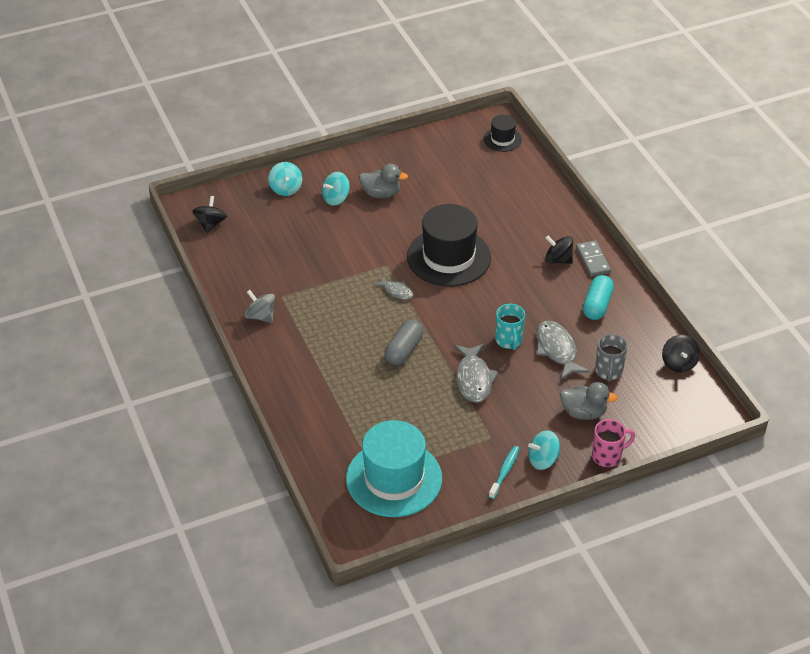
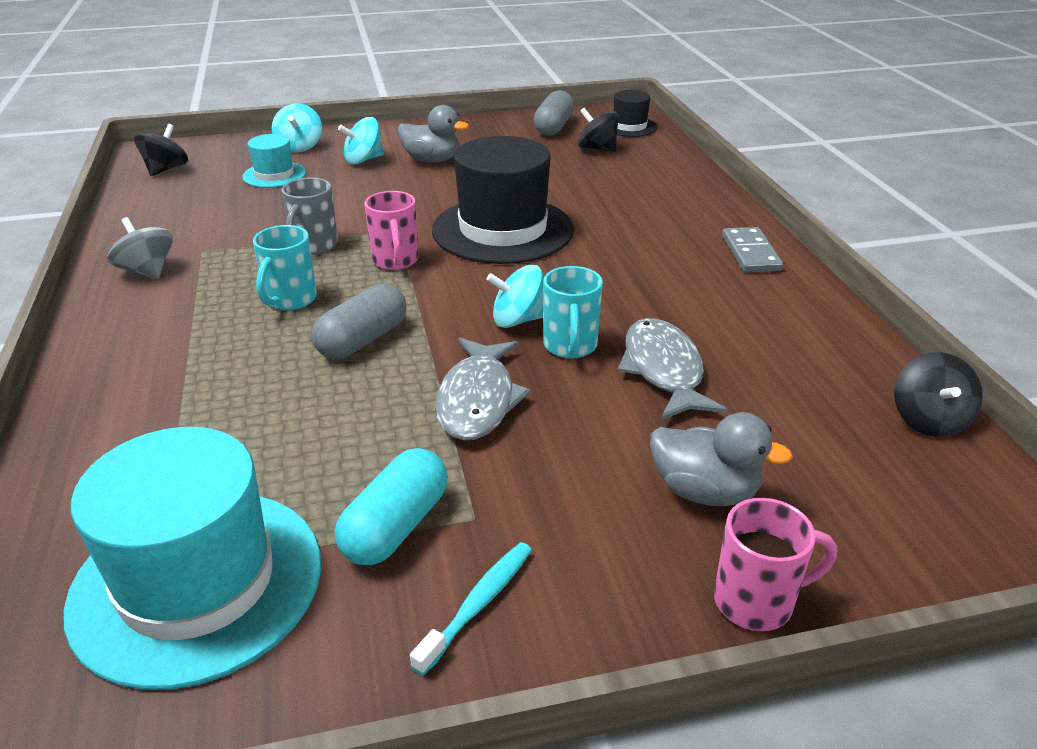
camera: 10 degrees right, 10 degrees down
grey fish [374,276,413,300] -> pink mug [364,191,419,270]
turquoise spinning top [528,430,560,470] -> turquoise spinning top moved to [486,265,544,328]
black spinning top [545,236,573,264] -> black spinning top moved to [578,108,619,152]
turquoise capsule [583,275,614,320] -> turquoise capsule moved to [335,448,448,565]
grey mug [595,334,627,382] -> grey mug moved to [281,177,338,255]
none -> turquoise hat [242,134,306,188]
none -> turquoise mug [253,225,317,310]
none -> grey capsule [534,90,574,136]

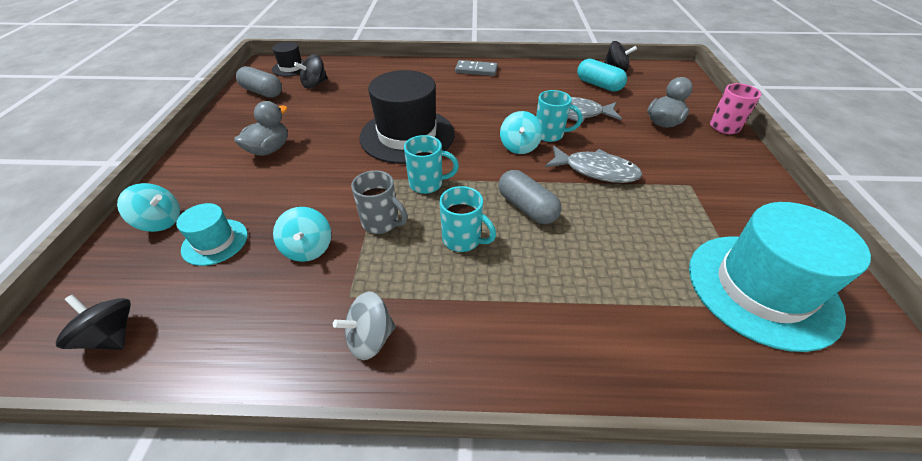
camera: 75 degrees left, 10 degrees up
turquoise capsule [335,448,448,565] -> turquoise capsule moved to [577,59,627,92]
turquoise spinning top [338,117,384,164] -> turquoise spinning top moved to [273,207,331,262]
pink mug [364,191,419,270] -> turquoise mug [404,135,459,194]
turquoise toothbrush [410,542,532,676] -> none

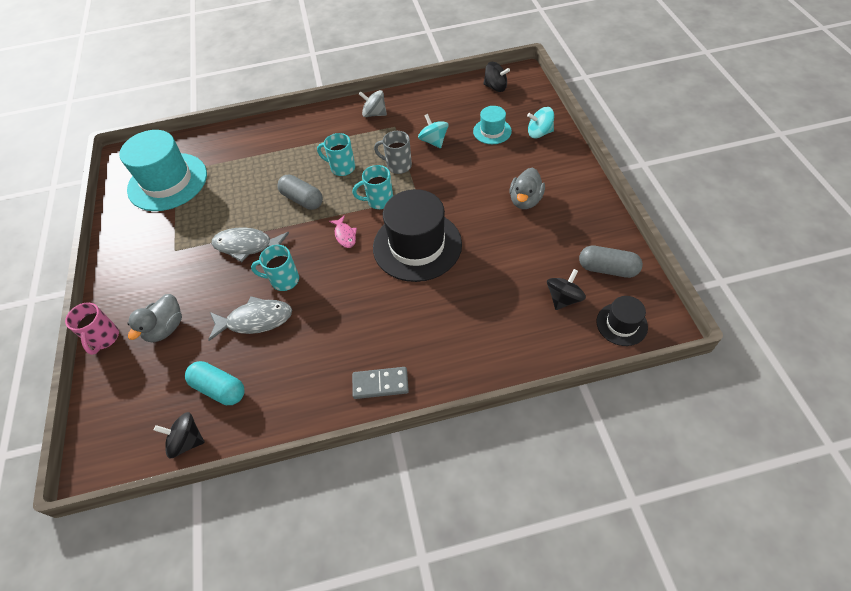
camera: 170 degrees right, 10 degrees up
grey spinning top [333,292,396,360] -> grey spinning top turned 120 degrees counterclockwise [359,90,387,117]
turquoise spinning top [500,111,543,154] -> none
none -> pink fish [329,215,357,248]

